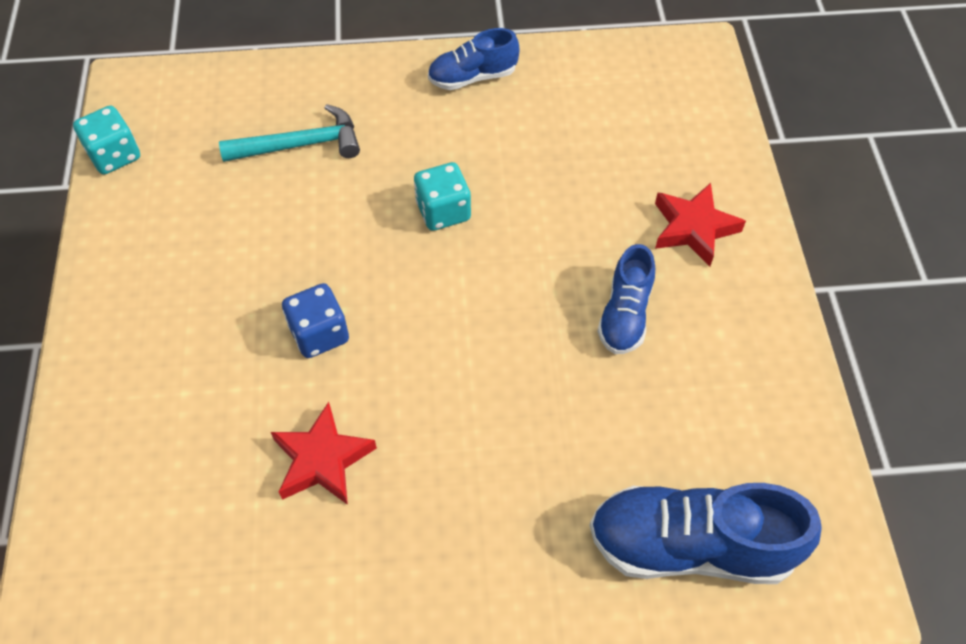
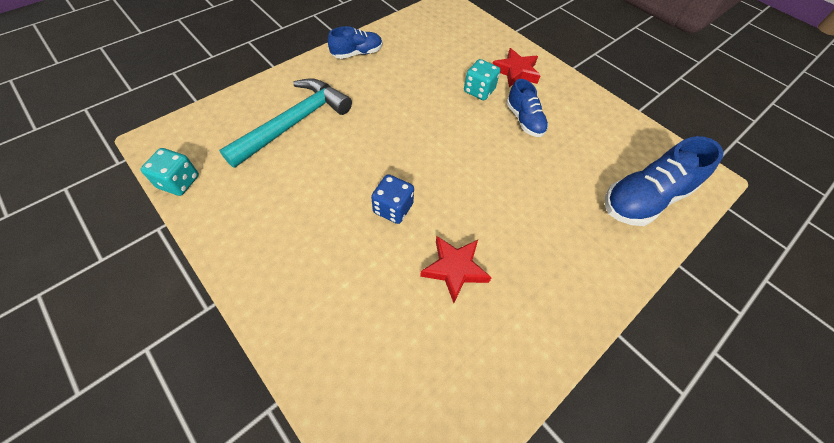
camera: 40 degrees left, 0 degrees up
turquoise hammer [219,104,360,162] -> turquoise hammer [219,79,352,168], size x1.52
turquoise dice [414,162,471,231] -> turquoise dice moved to [464,59,500,100]
blue shoe [428,28,519,90] -> blue shoe turned 150 degrees counterclockwise [328,26,382,59]

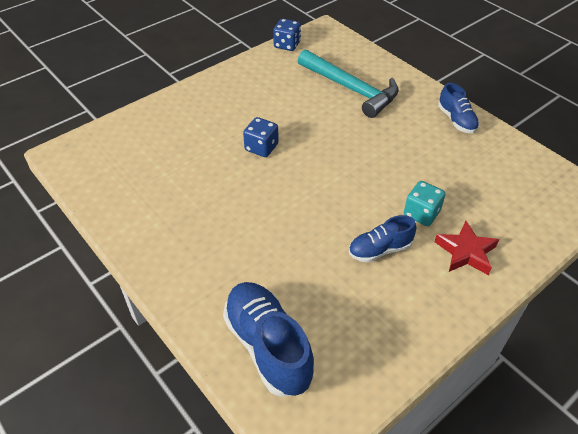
camera: 95 degrees right, 10 degrees down
turquoise dice [141,148,199,196] -> blue dice [273,19,301,51]
red star [420,236,492,303] -> none

